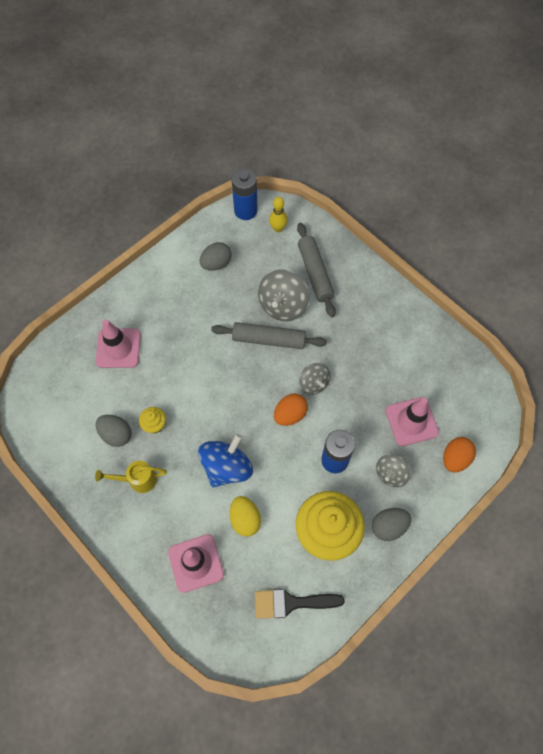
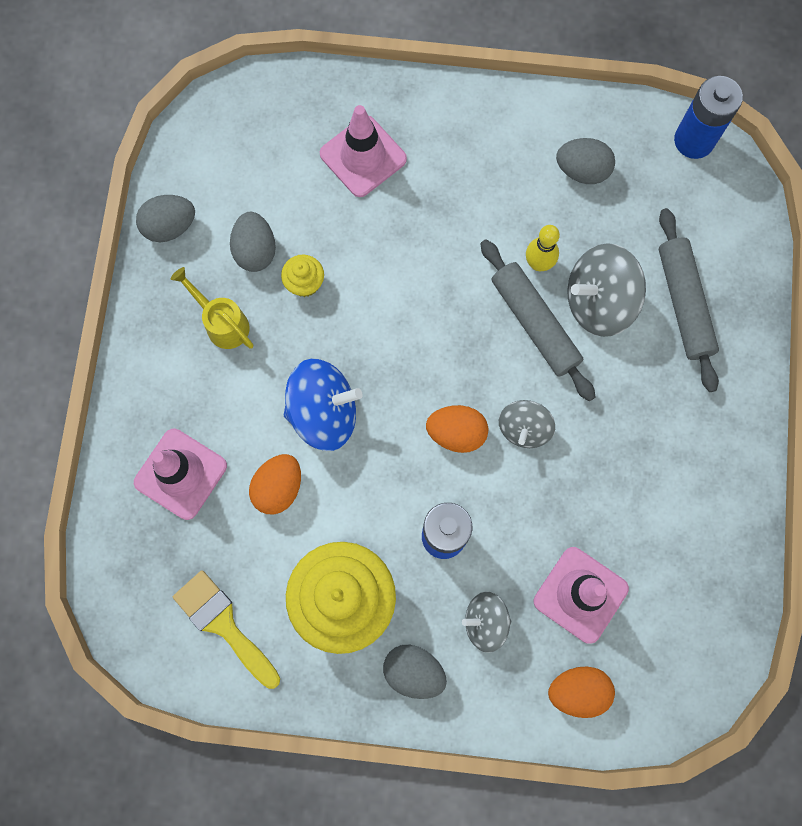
camera: 50 degrees right, 10 degrees up
yellow egg [230,496,261,537] -> orange egg [249,454,301,515]
black brush [255,589,345,619] -> yellow brush [173,570,280,689]
yellow bowling pin [269,197,288,232] -> yellow bowling pin moved to [526,225,560,271]
grey rolling pin [297,223,336,317] -> grey rolling pin turned 45 degrees counterclockwise [659,208,719,392]
none -> grey egg [136,195,195,242]

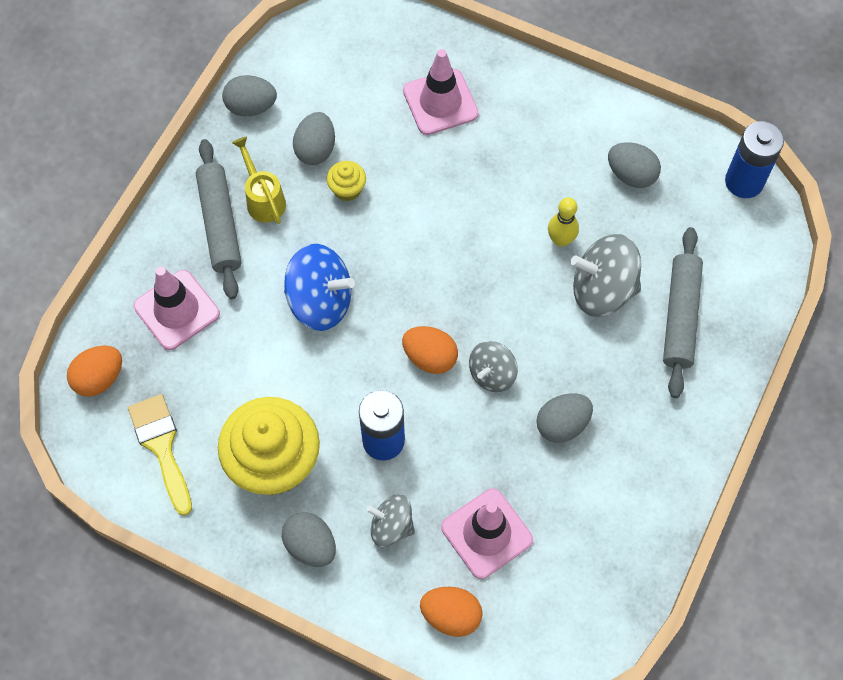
camera: 20 degrees right, 10 degrees down
orange egg [249,454,301,515] -> orange egg moved to [67,346,122,397]
grey rolling pin [480,240,595,401] -> grey rolling pin moved to [196,139,241,299]
none -> grey egg [537,393,593,443]

